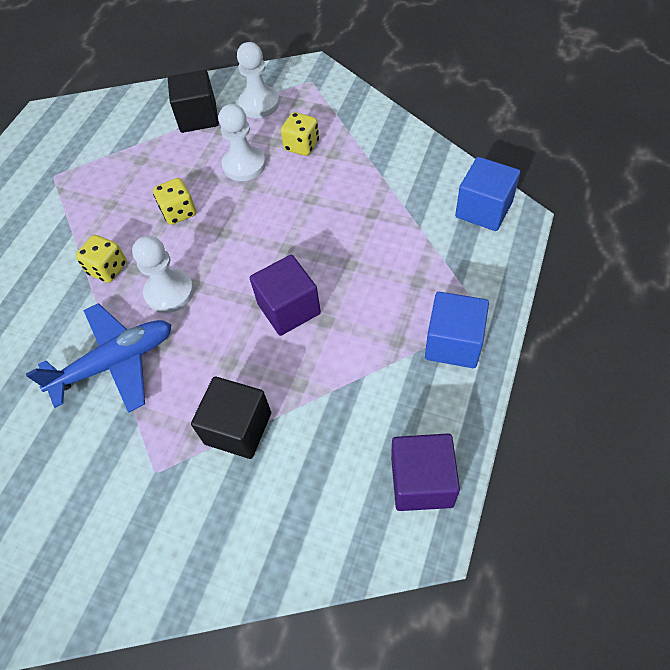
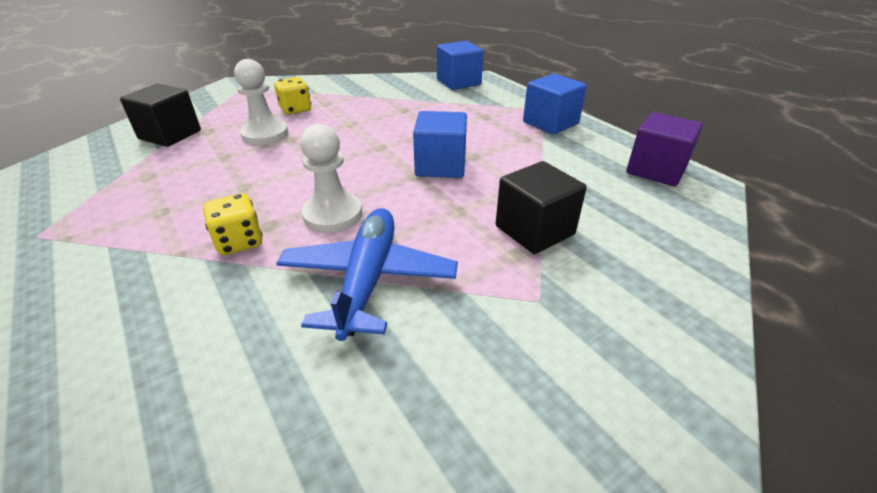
camera: 60 degrees left, 20 degrees down
yellow dice [153,178,196,225] -> none
white pawn [237,42,280,118] -> none
purple cube [250,255,321,336] -> blue cube [413,111,467,178]

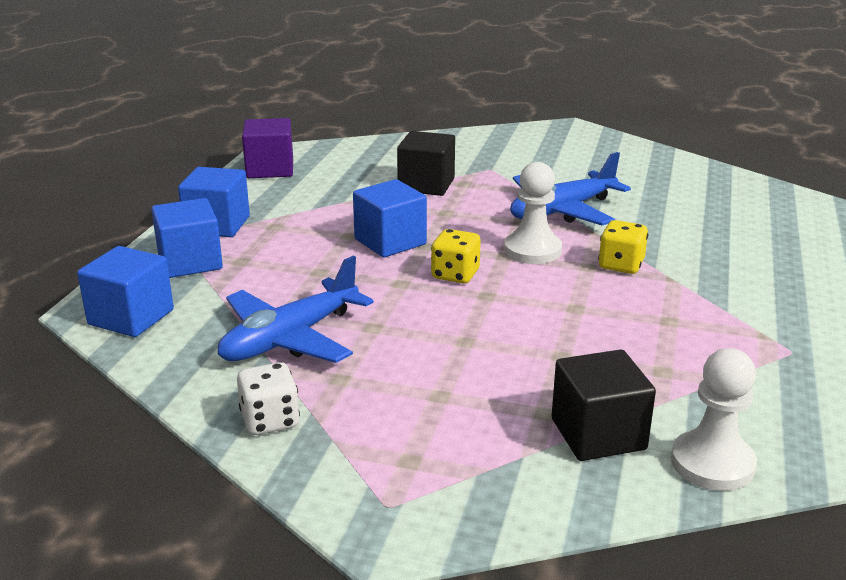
camera: 130 degrees left, 10 degrees down
white pawn [234,59,288,145] -> white pawn moved to [671,348,757,491]
yellow dice [274,77,311,115] -> yellow dice moved to [431,229,481,283]
none -> blue cube [151,198,223,278]
none -> blue plane [218,256,373,363]
none -> white dice [237,362,300,435]

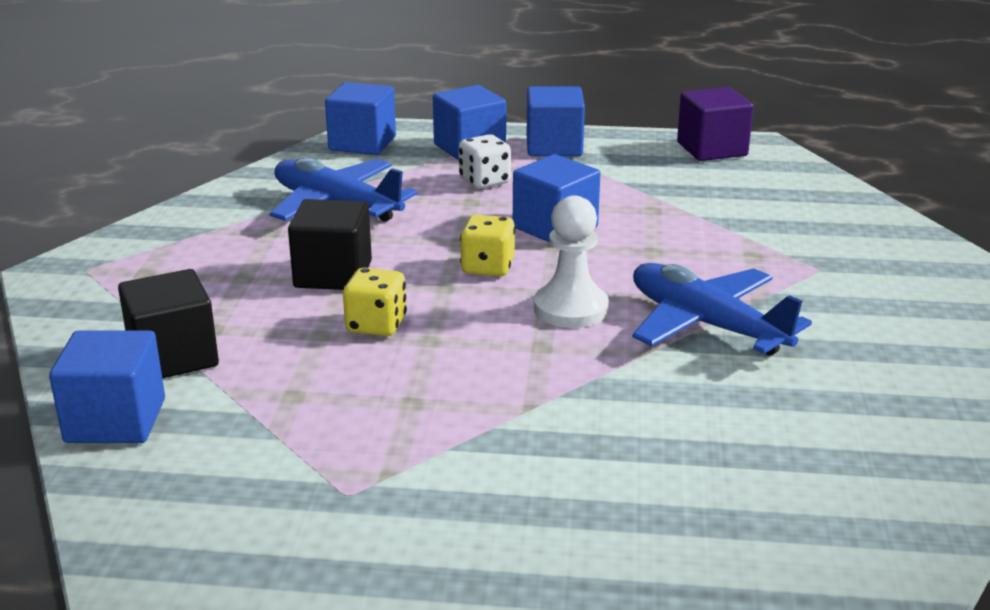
camera: 80 degrees right, 0 degrees up
white dice [237,362,300,435] -> white dice moved to [459,134,511,189]
black cube [397,131,455,196] -> black cube moved to [288,199,372,290]
yellow dice [598,220,648,274] -> yellow dice moved to [343,268,407,336]
white pawn [671,348,757,491] -> blue cube [49,330,165,443]

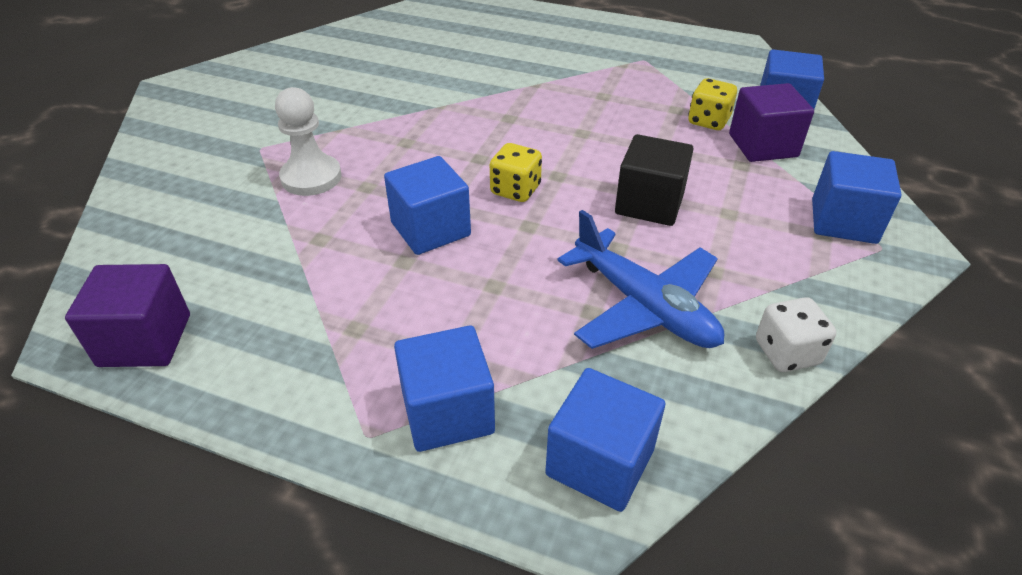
camera: 165 degrees left, 15 degrees up
black cube [118,269,219,378] -> purple cube [729,83,814,162]
yellow dice [343,268,407,336] -> yellow dice moved to [688,78,737,130]
white dice [459,134,511,189] -> white dice moved to [756,297,836,372]
blue cube [527,87,585,156] -> blue cube moved to [812,151,902,244]
white pawn [534,195,609,328] -> white pawn moved to [275,87,342,196]
blue plane [632,263,812,356] -> none

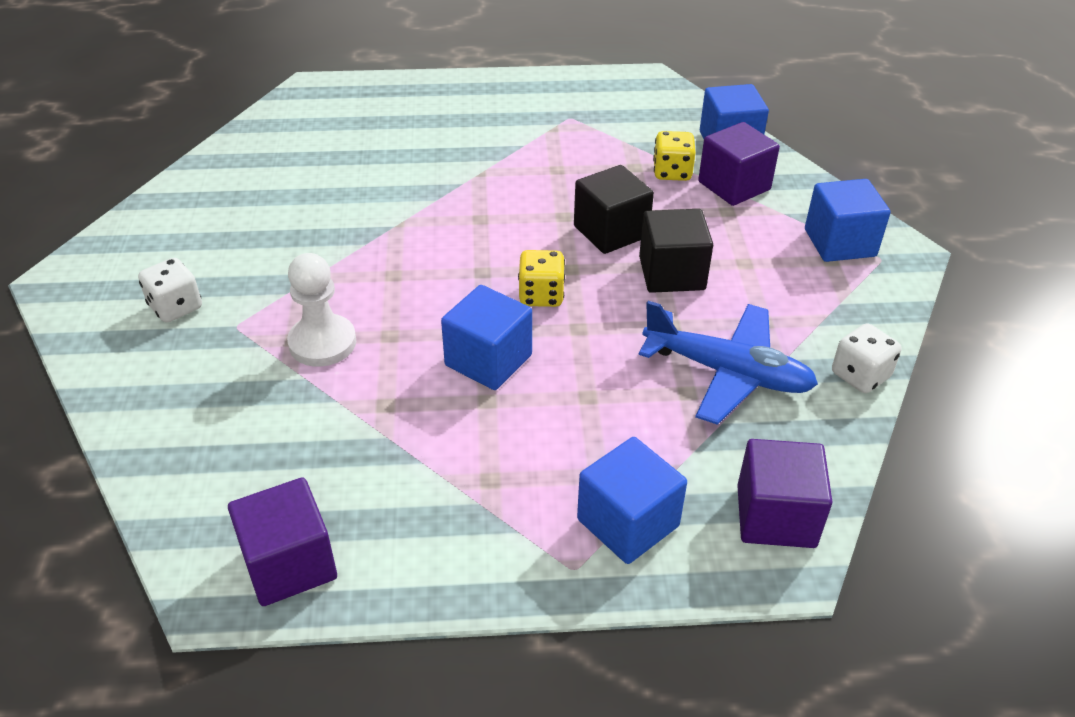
camera: 25 degrees left, 0 degrees up
blue cube [545,368,665,512] -> purple cube [737,439,832,548]
none -> white dice [138,258,202,323]
none -> black cube [574,165,654,254]

